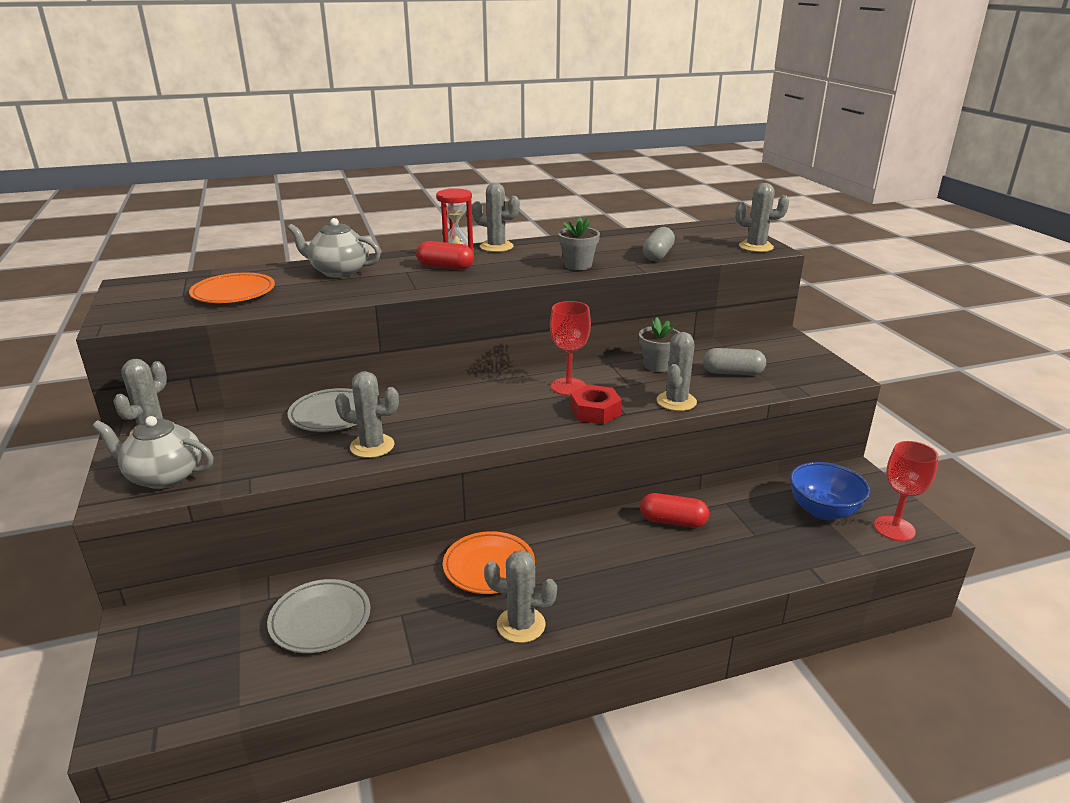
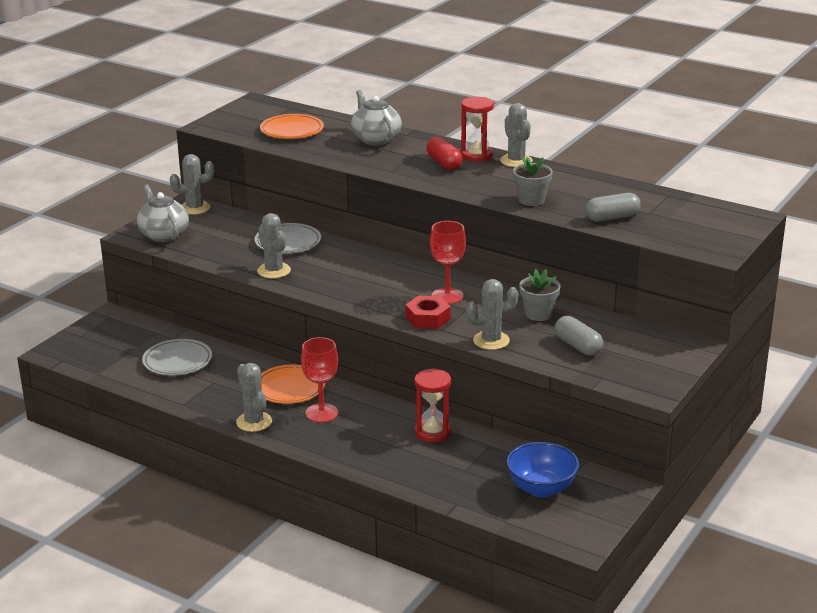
camera: 50 degrees right, 0 degrees up
red capsule [640,493,709,528] -> red hourglass [414,368,451,442]
grey cactus [735,183,789,252] -> none
red goblet [874,441,938,541] -> red goblet moved to [301,337,338,423]

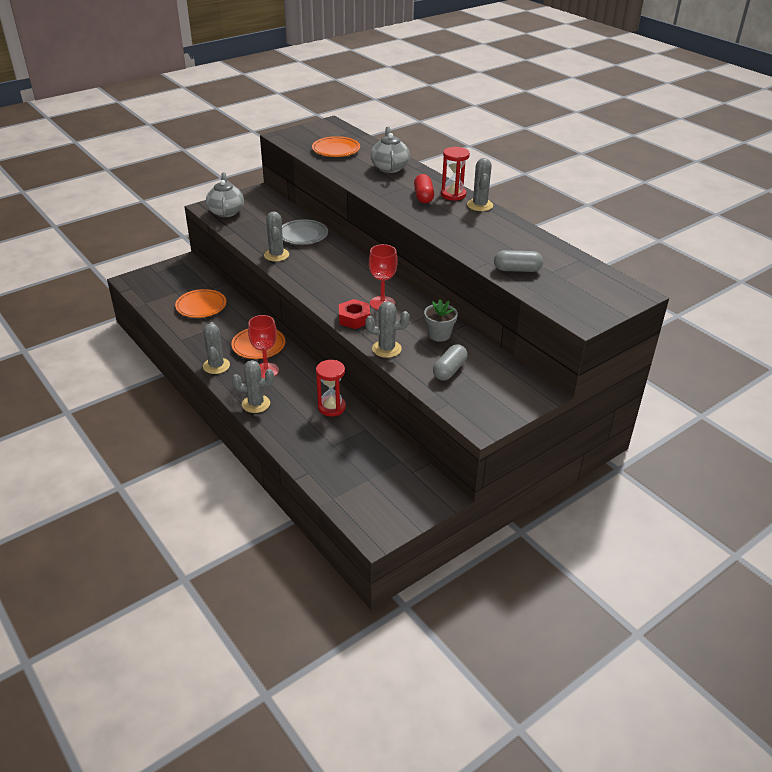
camera: 20 degrees right, 10 degrees up
grey plate [142,339,212,376] -> orange plate [175,289,226,318]
grey cactus [170,154,214,215] -> grey cactus moved to [232,360,274,413]
blue bowl [506,442,579,498] -> none
grey flower pot [513,157,553,206] -> none
grey capsule [555,316,603,356] -> grey capsule turned 45 degrees clockwise [433,344,467,381]

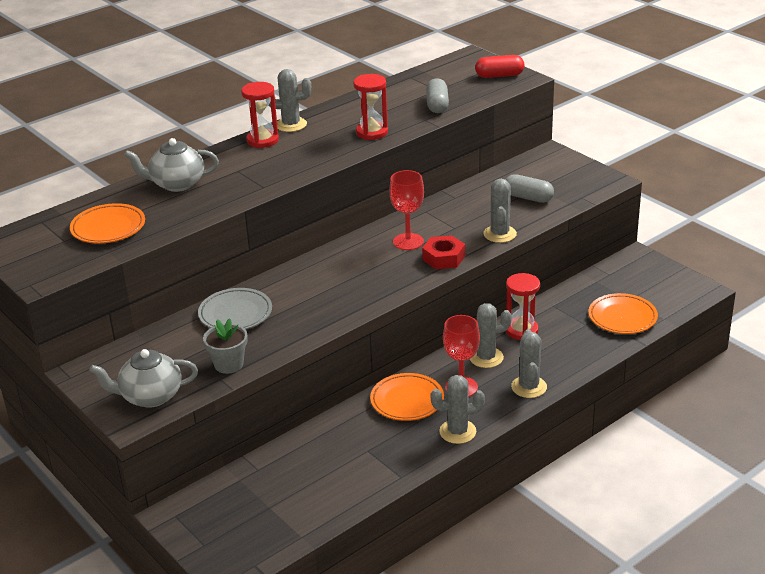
camera: 90 degrees left, 5 degrees down
orange plate [175,289,226,318] -> orange plate moved to [588,293,658,334]
grey cactus [264,211,289,261] -> grey cactus moved to [470,303,512,368]
red capsule [414,174,434,203] -> red capsule moved to [475,55,524,78]
grey flower pot [424,299,458,342] -> grey flower pot moved to [203,318,248,374]
none -> red hourglass [353,74,388,140]

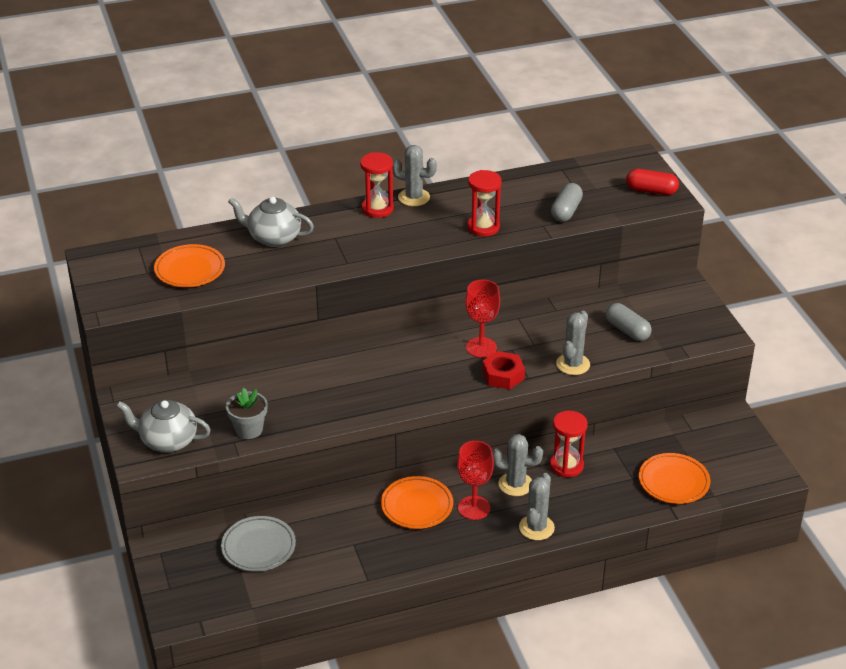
camera: 20 degrees right, 5 degrees up
grey plate [198,288,272,329] -> grey plate moved to [221,516,296,572]
grey cactus [430,375,485,444] -> none

